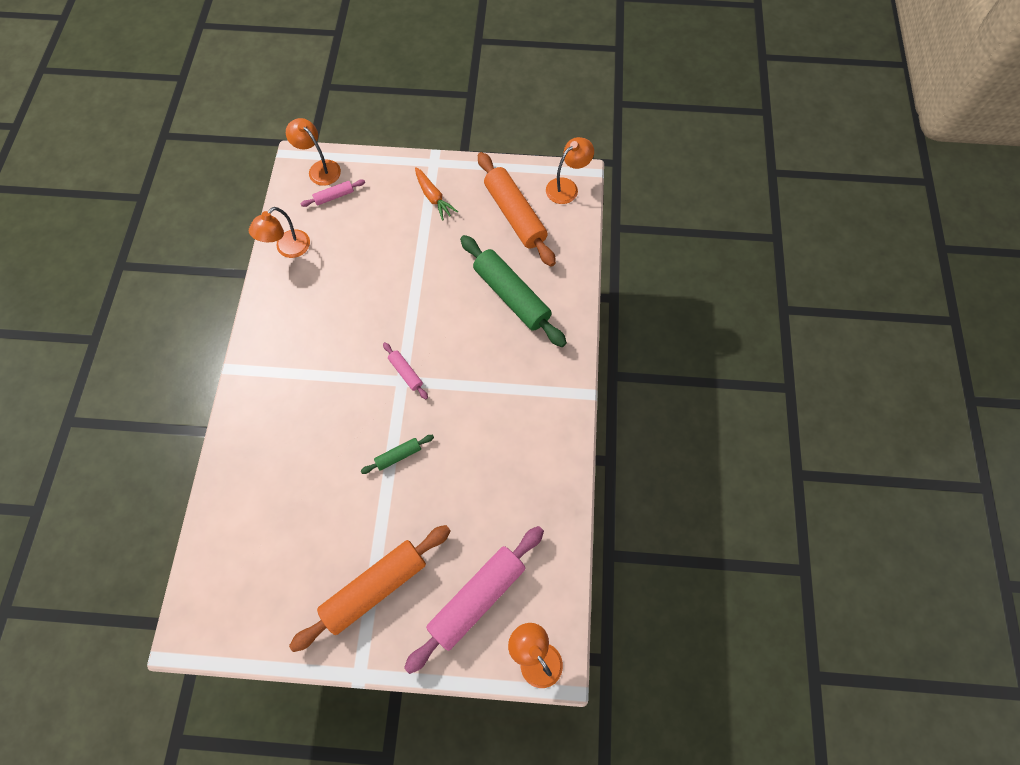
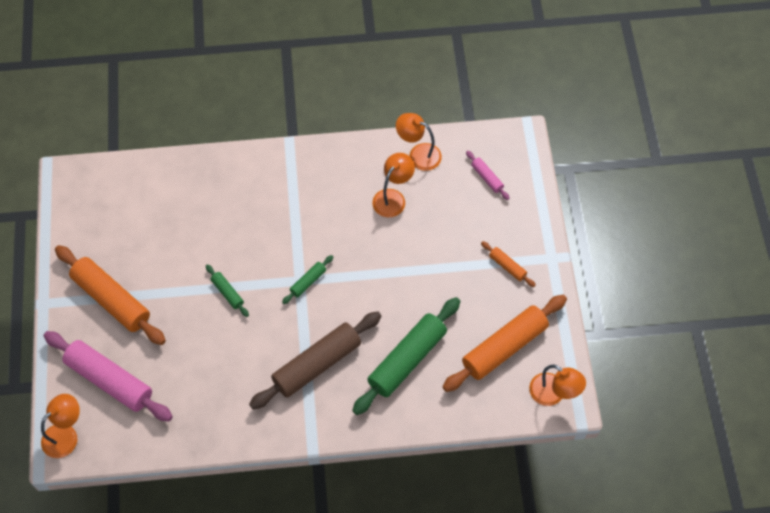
camera: 80 degrees right, 5 degrees down
orange lamp [286,118,341,186] -> orange lamp moved to [372,153,415,217]
pink rolling pin [383,342,428,399] -> green rolling pin [282,255,333,304]
orange carrot [415,167,458,221] -> orange rolling pin [481,241,536,287]
none -> brown rolling pin [249,311,382,409]

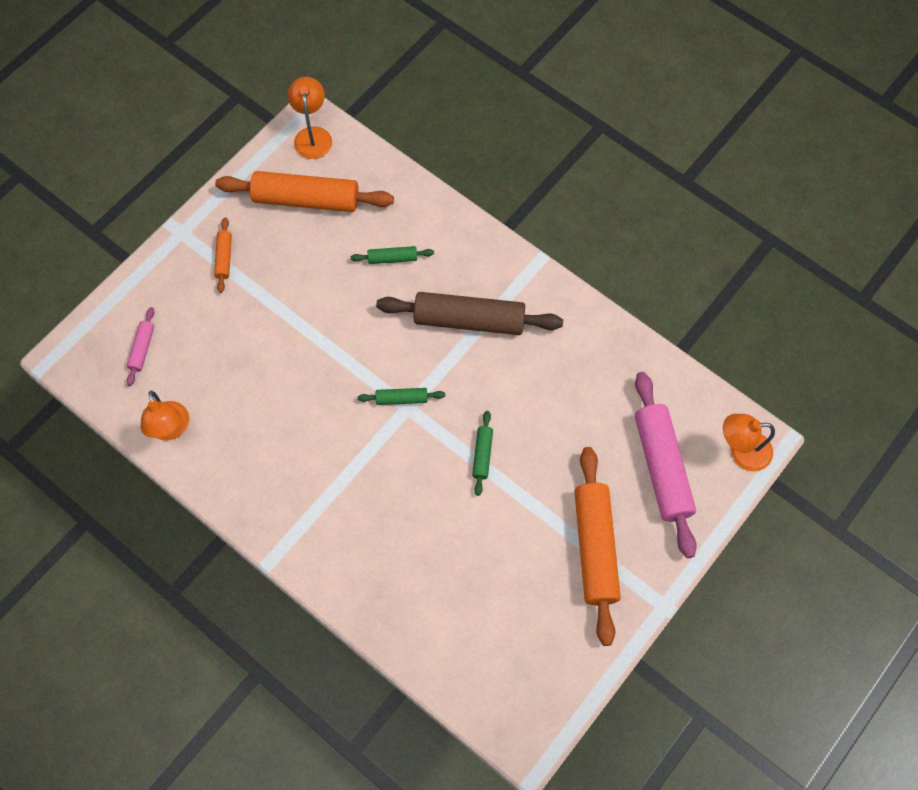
camera: 135 degrees left, 5 degrees up
green rolling pin [352,297,460,415] -> green rolling pin [351,246,434,264], size x0.46
orange lamp [372,153,415,217] -> none

